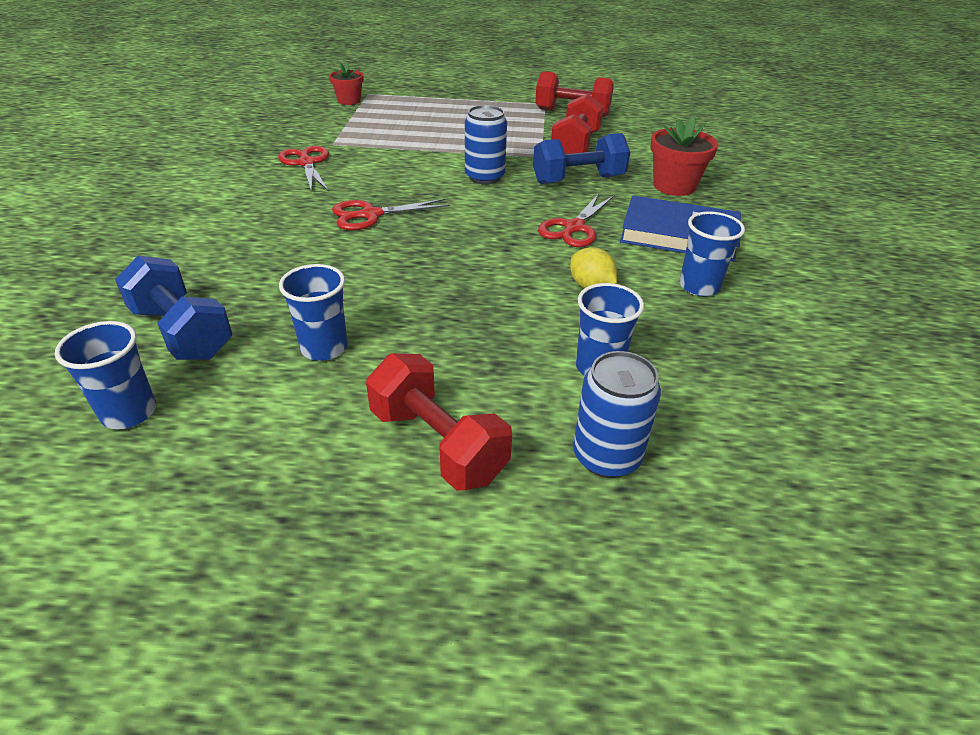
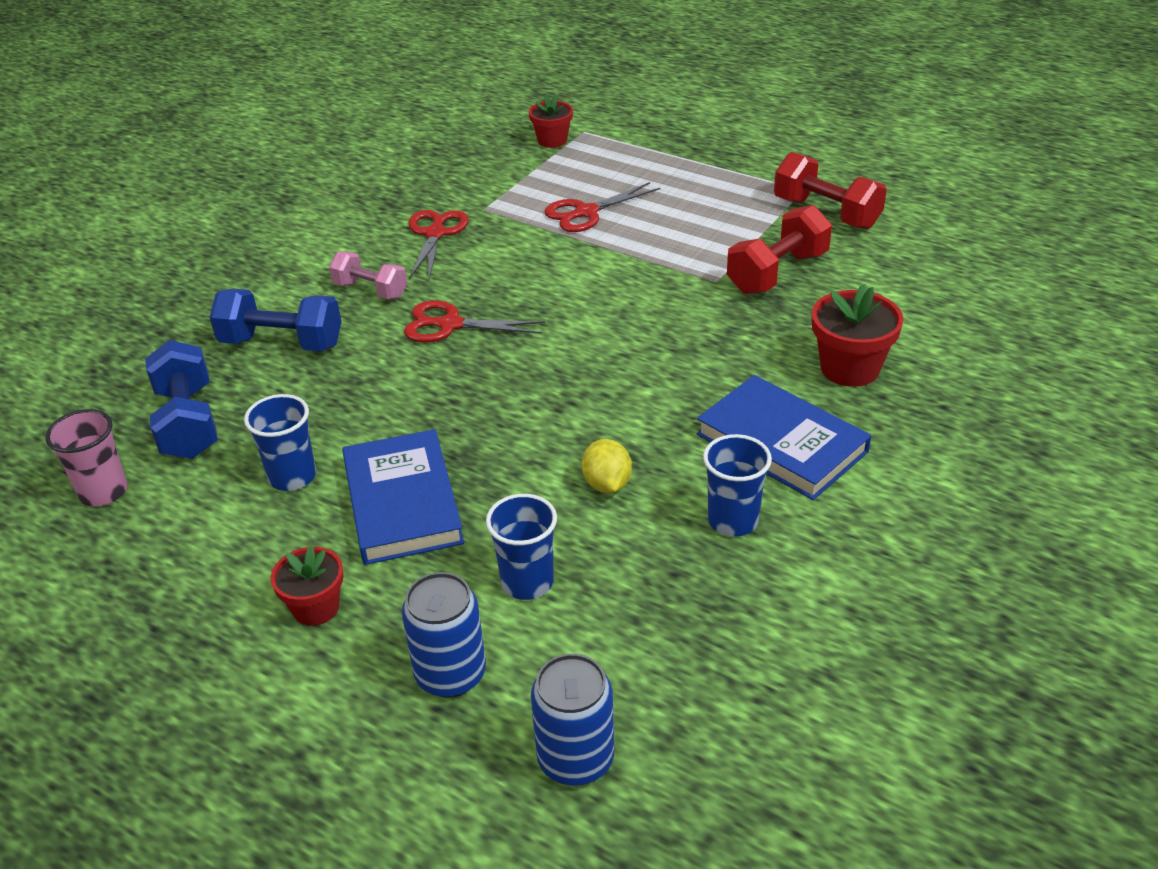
camera: 30 degrees right, 0 degrees up
blue cup [55,321,156,429] -> pink cup [45,409,127,506]
red dumbbell [366,353,512,491] -> red flower pot [271,545,344,626]
blue can [465,105,507,184] -> blue can moved to [531,654,614,786]
blue dumbbell [533,133,630,184] -> blue dumbbell moved to [210,289,341,351]
red scissors [538,193,614,247] -> red scissors moved to [544,182,661,232]
none -> pink dumbbell [329,252,407,299]
none -> blue book [342,429,464,565]

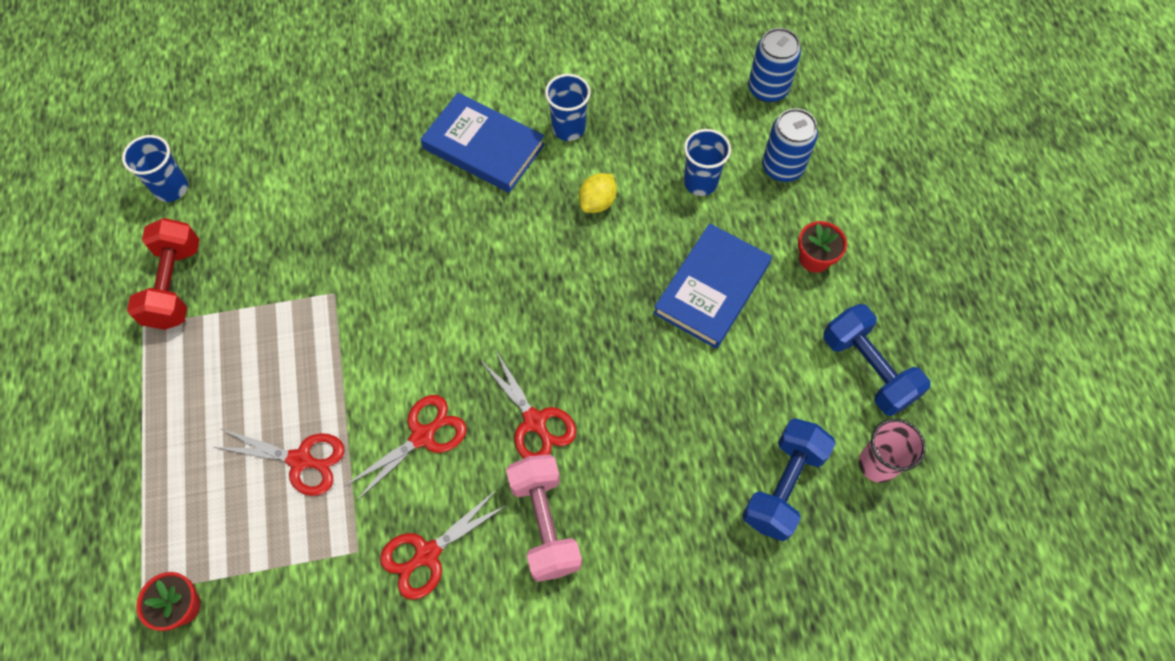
camera: 135 degrees left, 25 degrees up
blue dumbbell [210,289,341,351] -> blue dumbbell moved to [823,304,930,416]
blue cup [244,394,316,491] -> blue cup moved to [122,135,188,202]
pink dumbbell [329,252,407,299] -> pink dumbbell [506,454,582,582], size x1.51
blue book [696,375,871,500] -> blue book turned 60 degrees counterclockwise [421,92,545,193]
red dumbbell [727,205,832,294] -> none
red flower pot [812,284,904,387] -> none
none -> red scissors [345,395,467,501]

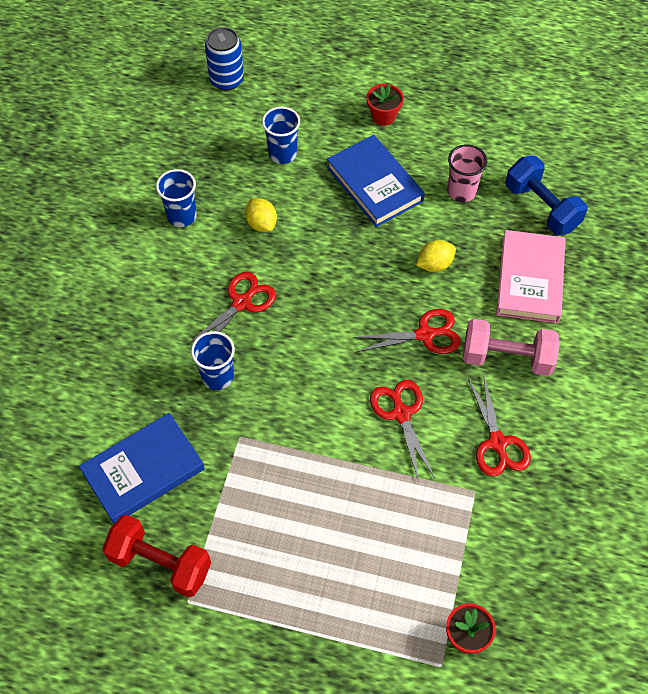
camera: 65 degrees left, 5 degrees down
blue cup [122,135,188,202] -> blue cup moved to [191,331,235,390]
red scissors [213,429,344,496] -> red scissors moved to [187,272,276,345]
blue book [421,92,545,193] -> blue book moved to [79,413,205,524]
blue can [762,108,818,182] -> none
blue dumbbell [823,304,930,416] -> none
pink cup [859,419,926,483] -> pink cup moved to [447,145,487,202]
none -> yellow lemon [416,240,456,272]
none -> pink book [496,230,565,323]

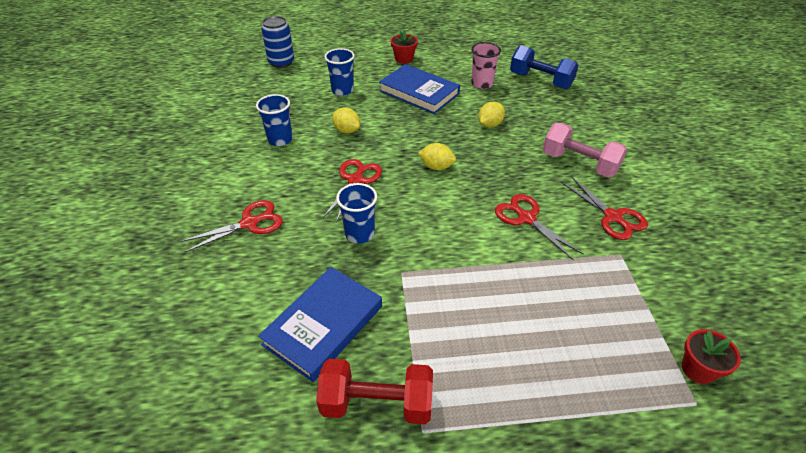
camera: 20 degrees left, 15 degrees down
red scissors [353,309,461,354] -> red scissors moved to [180,200,283,253]
pink dumbbell [463,319,560,376] -> pink dumbbell turned 45 degrees clockwise [543,123,627,178]
pink book [496,230,565,323] -> none
none -> yellow lemon [418,143,456,170]

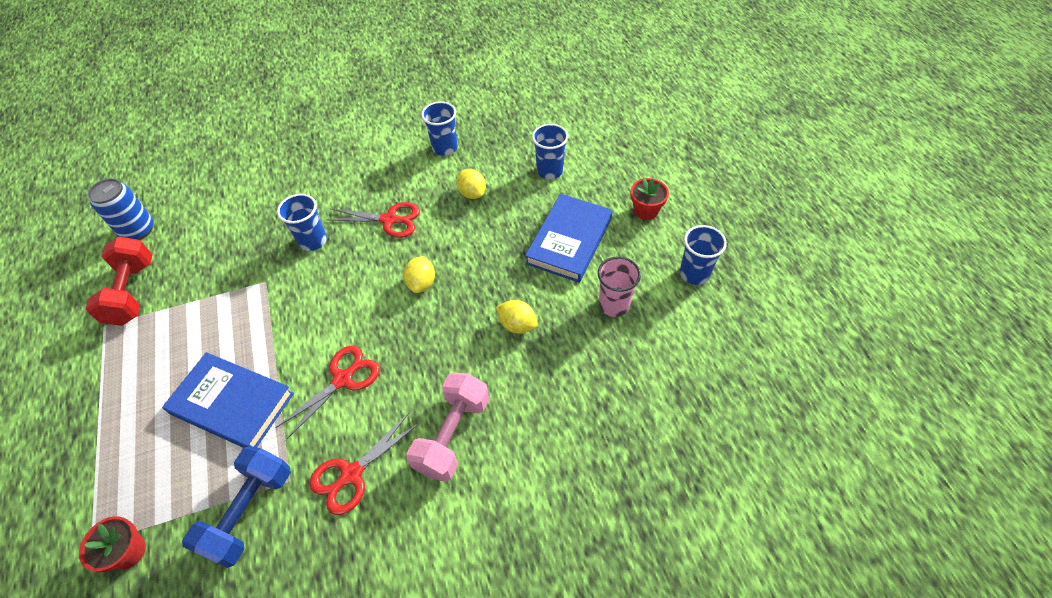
camera: 80 degrees right, 10 degrees up
red scissors [180,200,283,253] -> none
blue book [258,267,382,382] -> blue book moved to [162,352,294,448]
blue can [261,16,294,68] -> blue can moved to [88,178,154,240]
yellow lemon [332,108,360,134] -> yellow lemon turned 60 degrees counterclockwise [456,169,486,199]
blue dumbbell [510,45,578,89] -> blue dumbbell moved to [182,446,291,568]
none -> blue cup [680,225,727,285]

